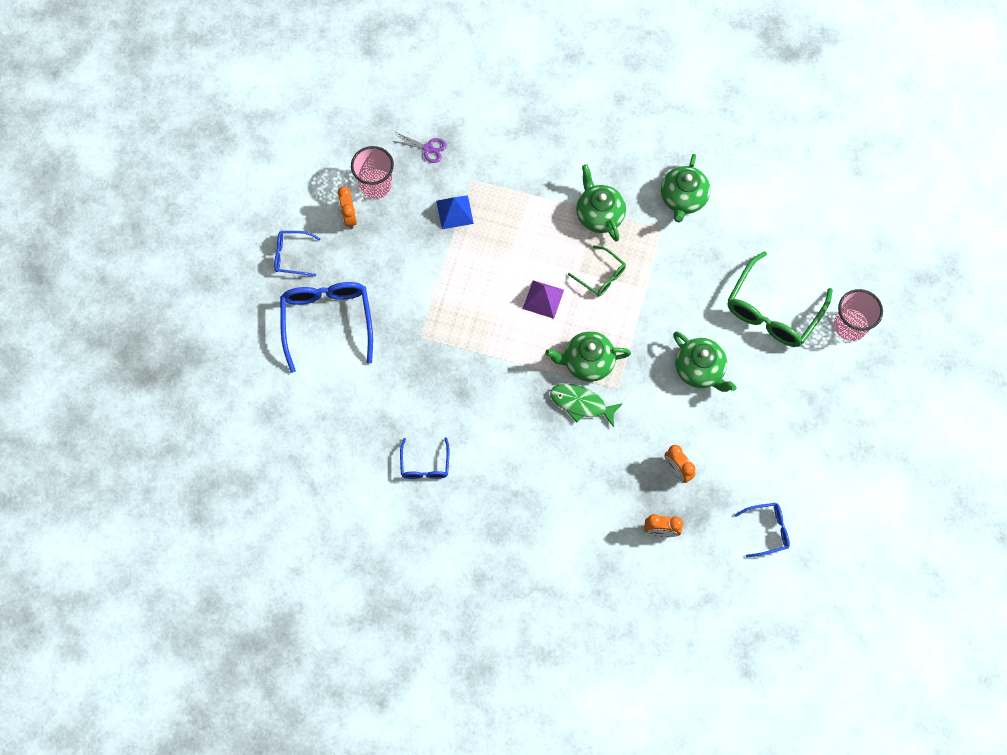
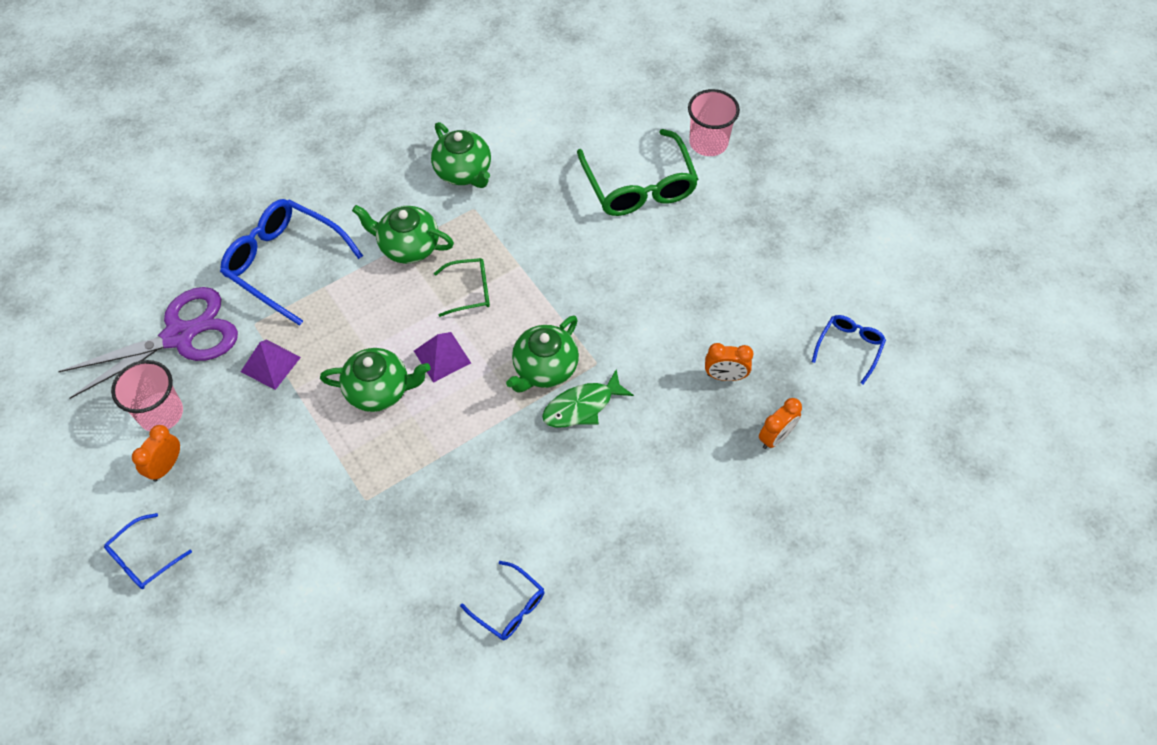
camera: 50 degrees left, 10 degrees down
blue glasses [280,282,373,373] -> blue glasses moved to [220,199,363,326]
orange clock [338,187,357,229] -> orange clock turned 90 degrees clockwise [132,425,180,482]
purple scissors [392,133,447,163] -> purple scissors [58,287,238,399], size x2.36
blue pyramid [436,195,474,229] -> purple pyramid [241,340,301,390]
green teapot [673,332,737,392] -> green teapot moved to [320,348,431,412]

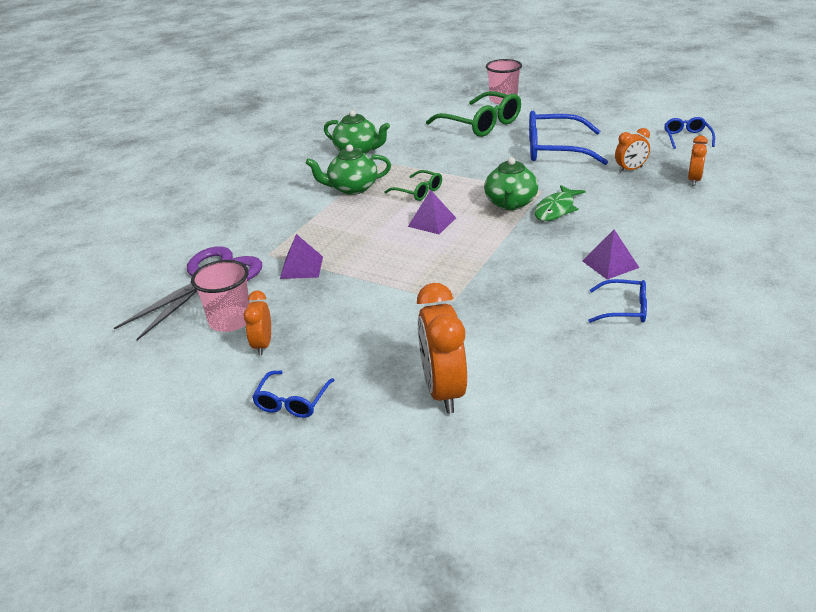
camera: 25 degrees left, 25 degrees down
blue glasses [220,199,363,326] -> blue glasses moved to [529,111,608,165]
green teapot [320,348,431,412] -> none
green glasses [434,258,490,317] -> green glasses turned 75 degrees clockwise [384,170,442,201]
none -> orange clock [417,283,467,414]
none -> purple pyramid [582,230,640,280]

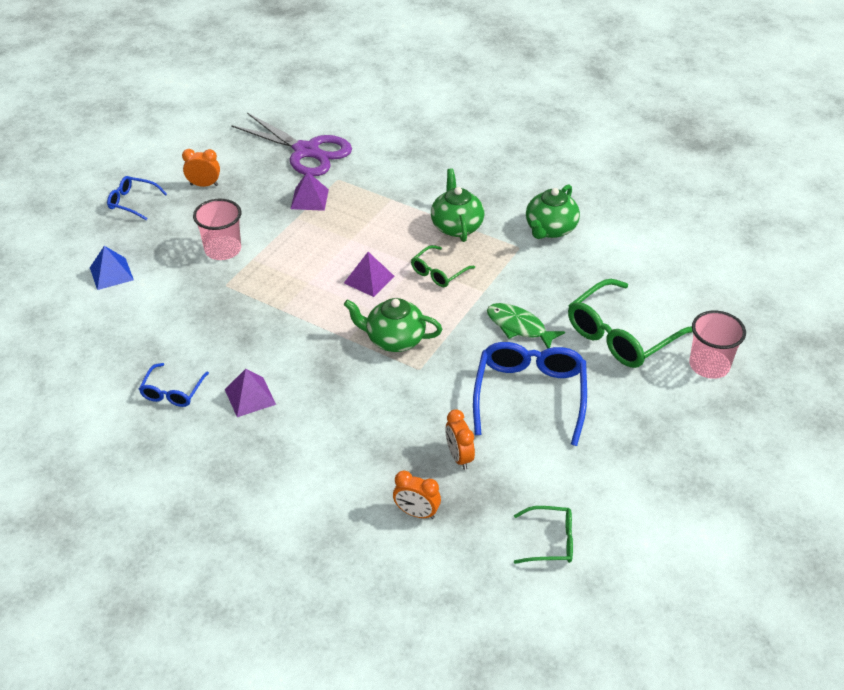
camera: 90 degrees right, 10 degrees up
pink cup [191,260,250,332] -> pink cup moved to [193,199,241,260]
orange clock [417,283,467,414] -> blue pyramid [90,246,134,290]
green fish [534,185,586,221] -> green fish moved to [487,303,565,348]
blue glasses [664,117,715,149] -> green glasses [514,506,573,564]

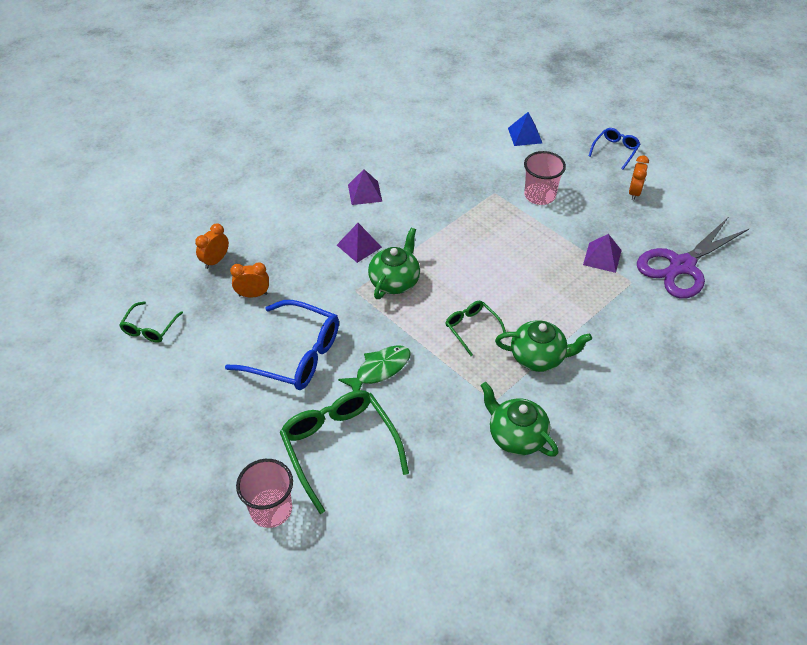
camera: 105 degrees right, 5 degrees up
blue glasses [139,363,209,407] -> none
purple pyramid [344,252,395,297] -> purple pyramid moved to [337,223,382,263]

